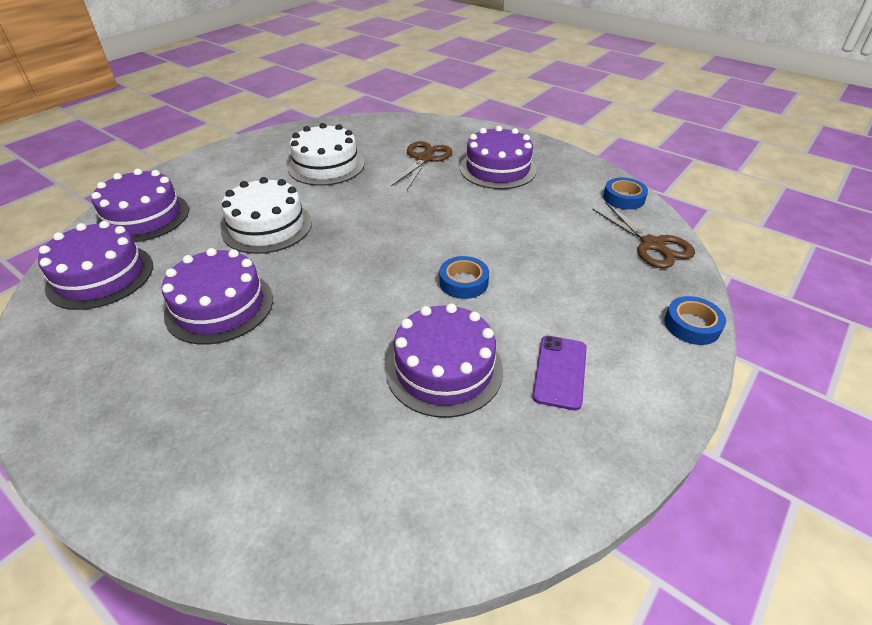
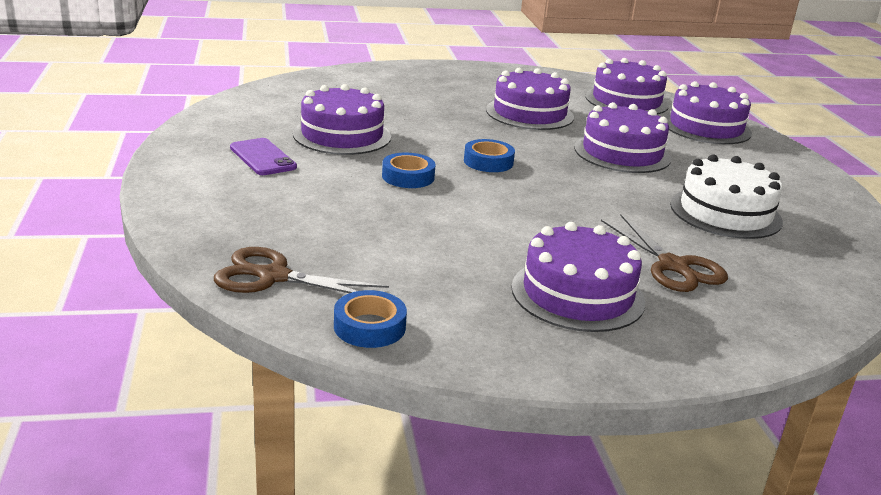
camera: 130 degrees right, 15 degrees down
white cake [221,177,312,254] -> purple cake [574,102,671,173]
blue tape [664,296,726,345] -> blue tape moved to [464,139,515,172]

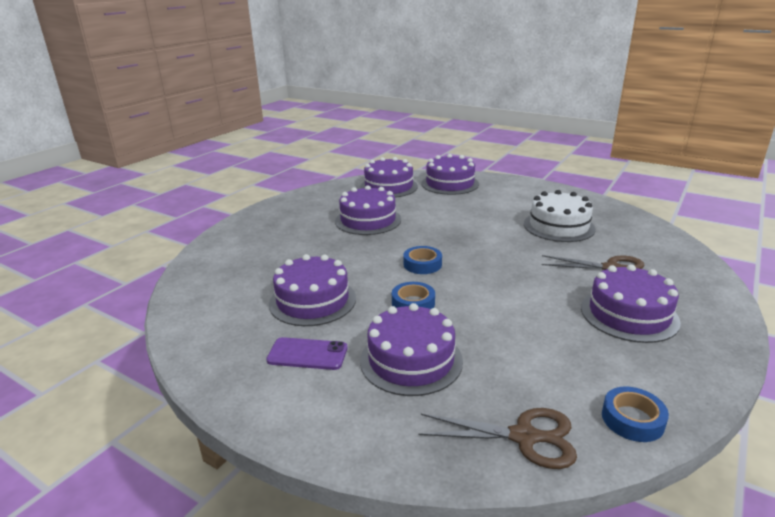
camera: 45 degrees left, 0 degrees up
brown scissors [214,247,389,293] -> brown scissors turned 135 degrees counterclockwise [418,408,577,469]
purple cake [574,102,671,173] -> purple cake moved to [360,303,463,396]

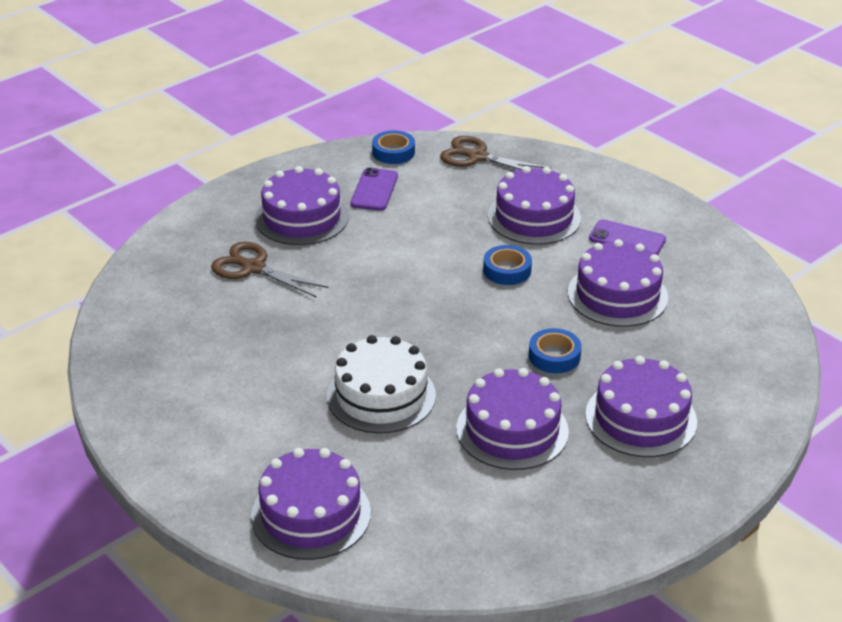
camera: 165 degrees left, 10 degrees up
purple cake [360,157,418,198] -> purple cake moved to [585,356,697,457]
blue tape [403,246,442,274] -> blue tape moved to [529,328,582,373]
white cake [524,190,596,242] -> white cake moved to [327,335,436,434]
none -> purple phone [350,168,398,211]

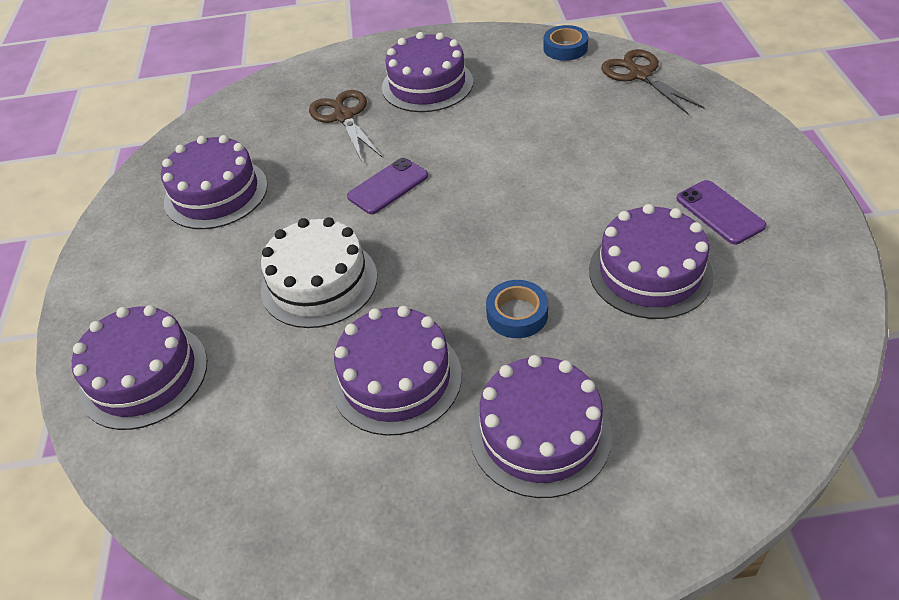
camera: 40 degrees right, 10 degrees up
purple phone [350,168,398,211] -> purple phone moved to [347,158,428,214]
blue tape [483,245,532,285] -> none
purple cake [488,166,581,245] -> purple cake moved to [161,135,268,229]

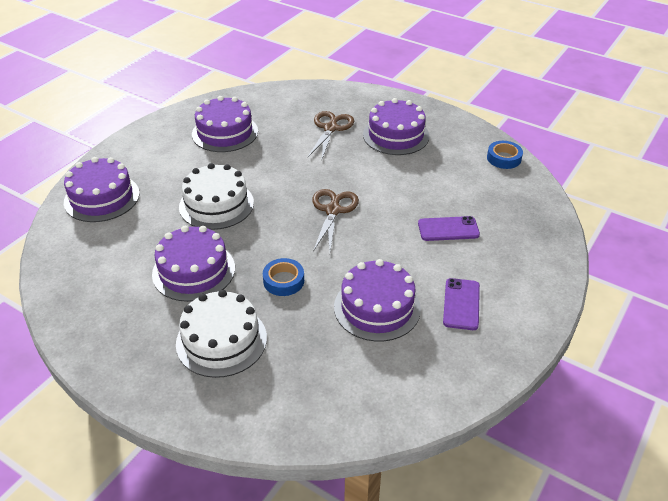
camera: 35 degrees right, 5 degrees down
purple phone [347,158,428,214] -> purple phone moved to [418,216,480,241]
purple cake [470,355,612,498] -> white cake [176,290,267,378]
brown scissors [601,49,705,114] -> brown scissors moved to [312,189,359,252]

